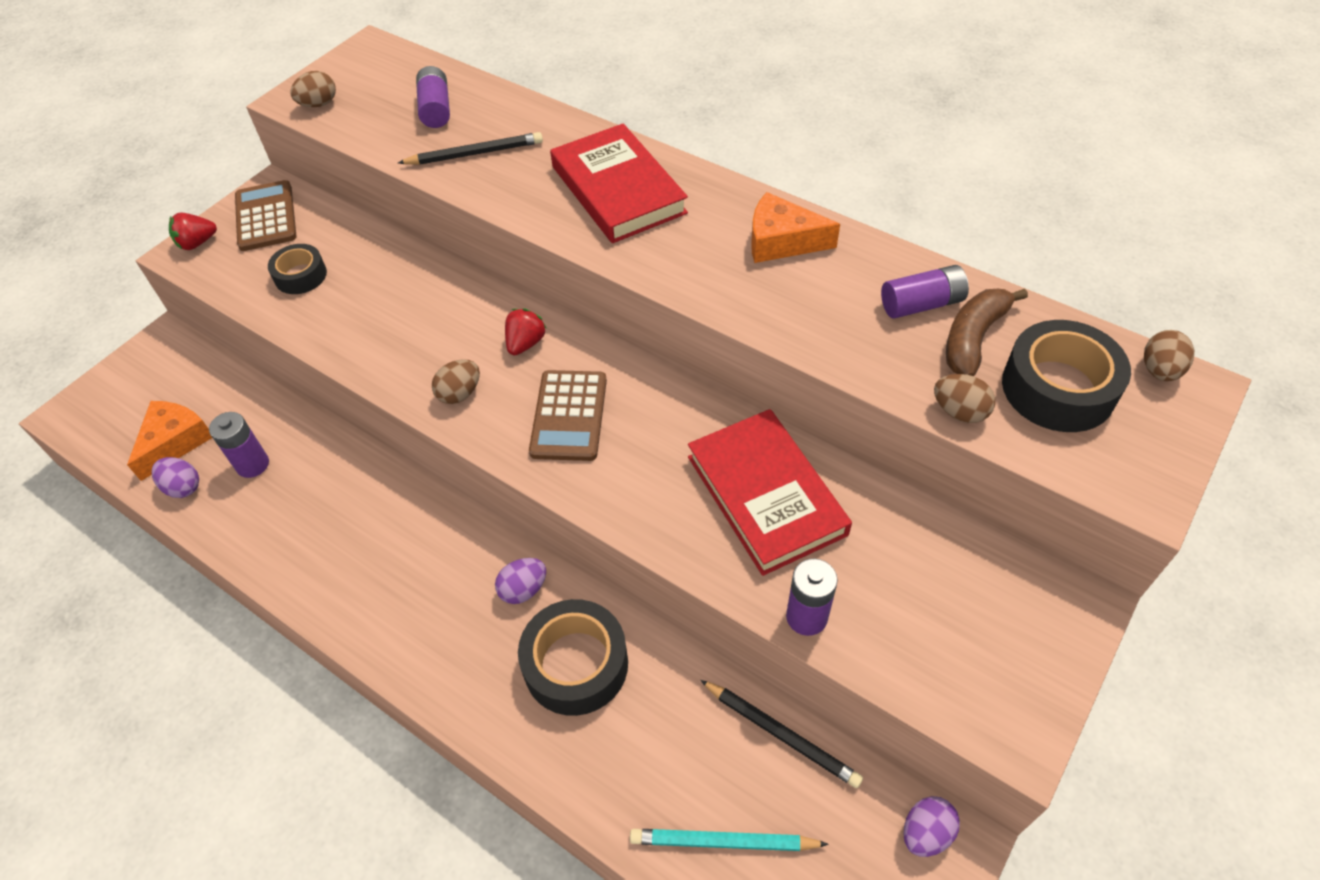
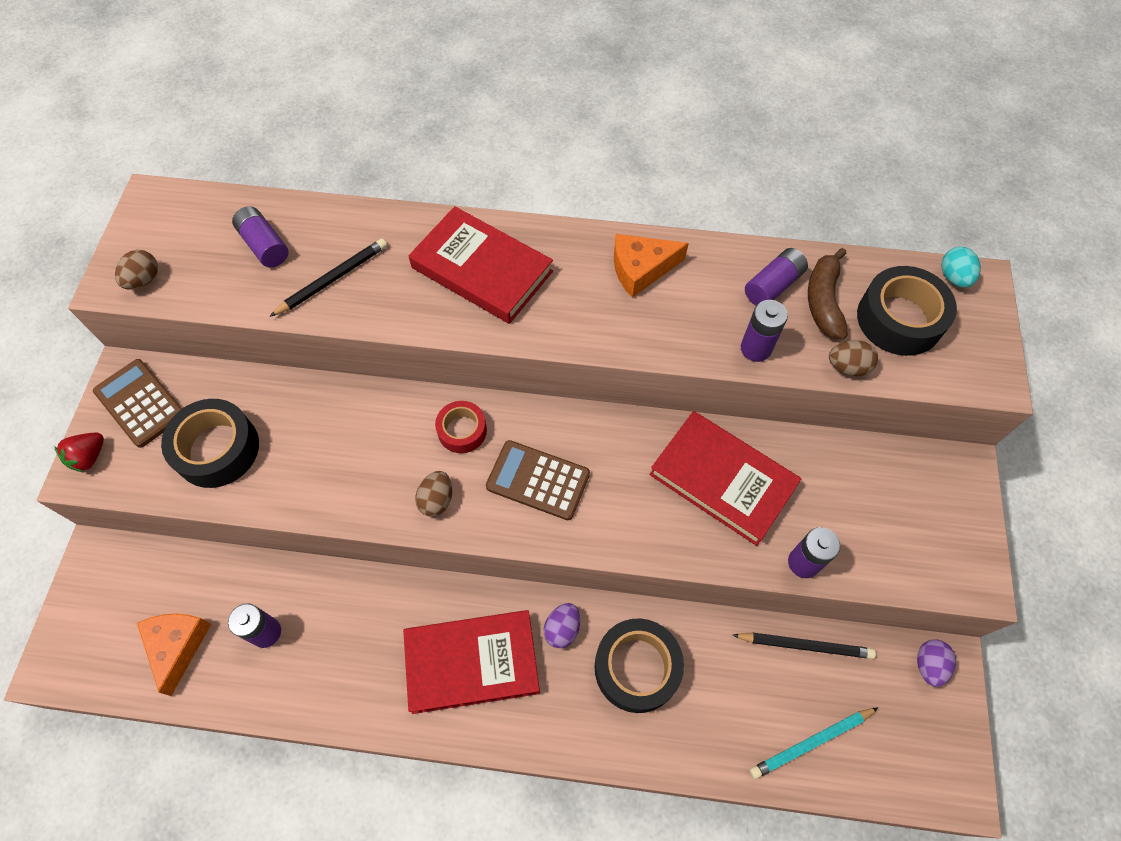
camera: 30 degrees left, 10 degrees up
purple egg [151,457,199,498] -> none
black tape [268,244,327,294] -> black tape [161,399,259,488], size x1.66
red strawberry [505,309,547,355] -> red tape [435,401,487,453]
brown calculator [529,370,607,461] -> brown calculator turned 135 degrees clockwise [486,440,590,520]
brown egg [1144,330,1194,381] -> turquoise egg [941,247,981,288]
none -> red book [403,610,540,714]
none -> purple battery [741,300,788,362]

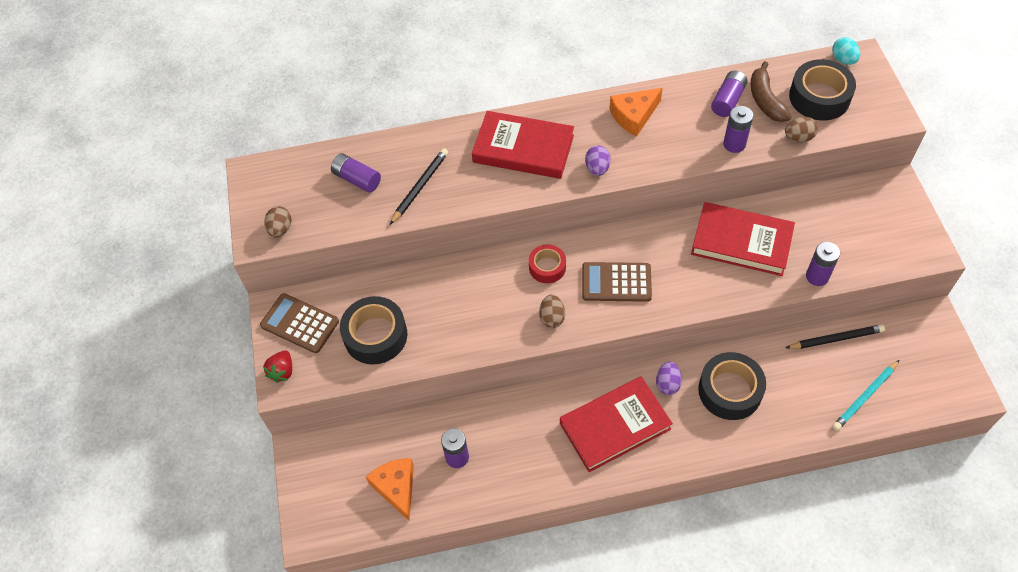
camera: 15 degrees left, 5 degrees down
purple egg [917,639,956,687] -> purple egg moved to [585,145,611,176]

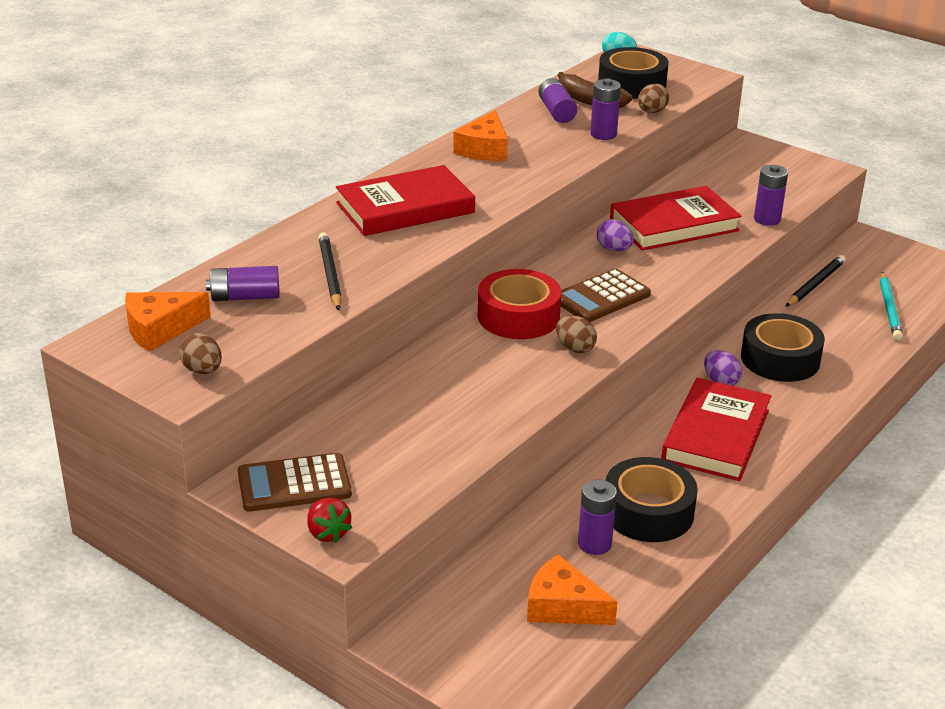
camera: 45 degrees left, 25 degrees down
black tape [340,296,407,365] -> black tape moved to [606,457,698,542]
red tape [529,244,566,283] -> red tape [478,269,561,339], size x1.66
purple egg [585,145,611,176] -> purple egg moved to [597,219,634,251]
none -> orange cheese [125,292,211,352]

